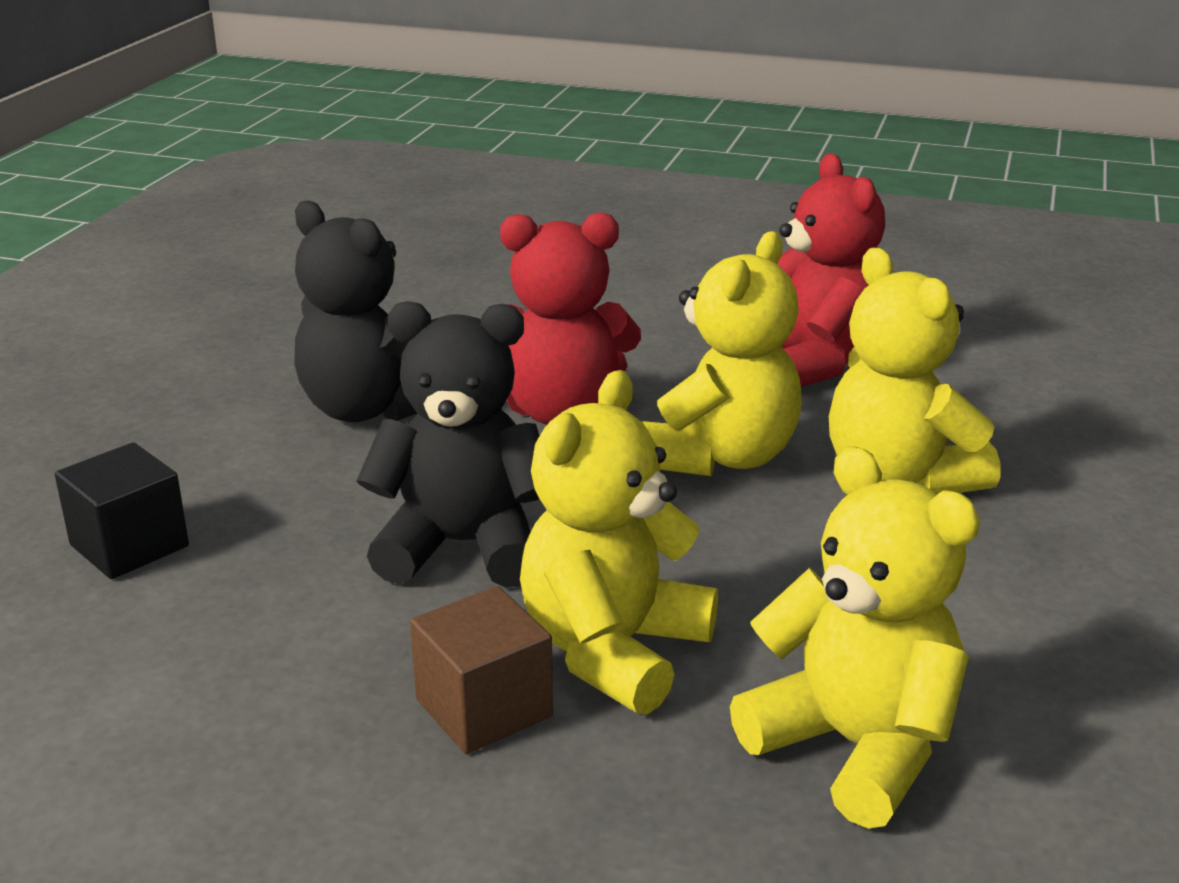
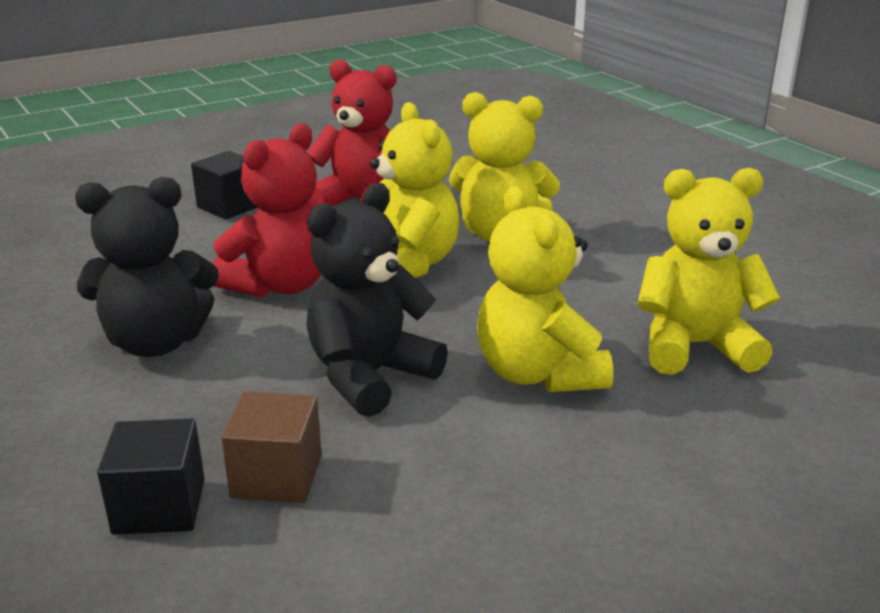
camera: 50 degrees left, 0 degrees up
brown cube [410,586,553,754] -> brown cube moved to [221,391,322,503]
none -> black cube [191,151,258,220]

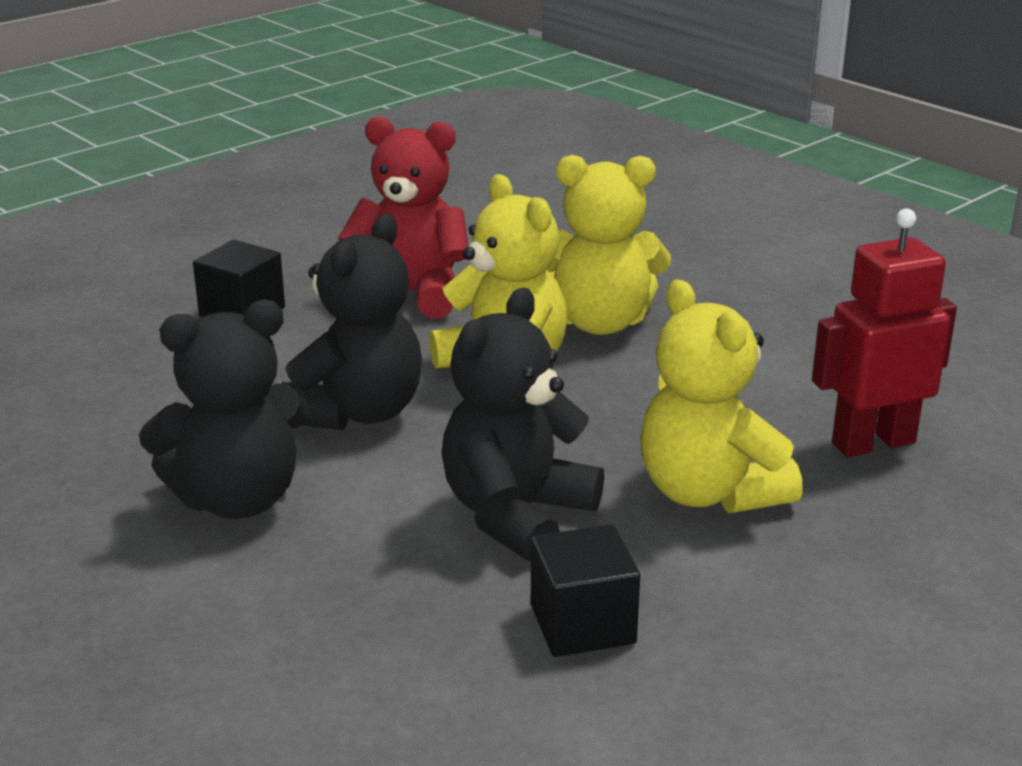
camera: 10 degrees left, 0 degrees up
black cube [97,418,205,535] -> black cube moved to [531,524,640,657]
red teddy bear [213,124,321,298] -> black teddy bear [281,213,422,431]
brown cube [221,391,322,503] -> none
yellow teddy bear [637,168,781,375] -> red robot [812,208,957,457]

